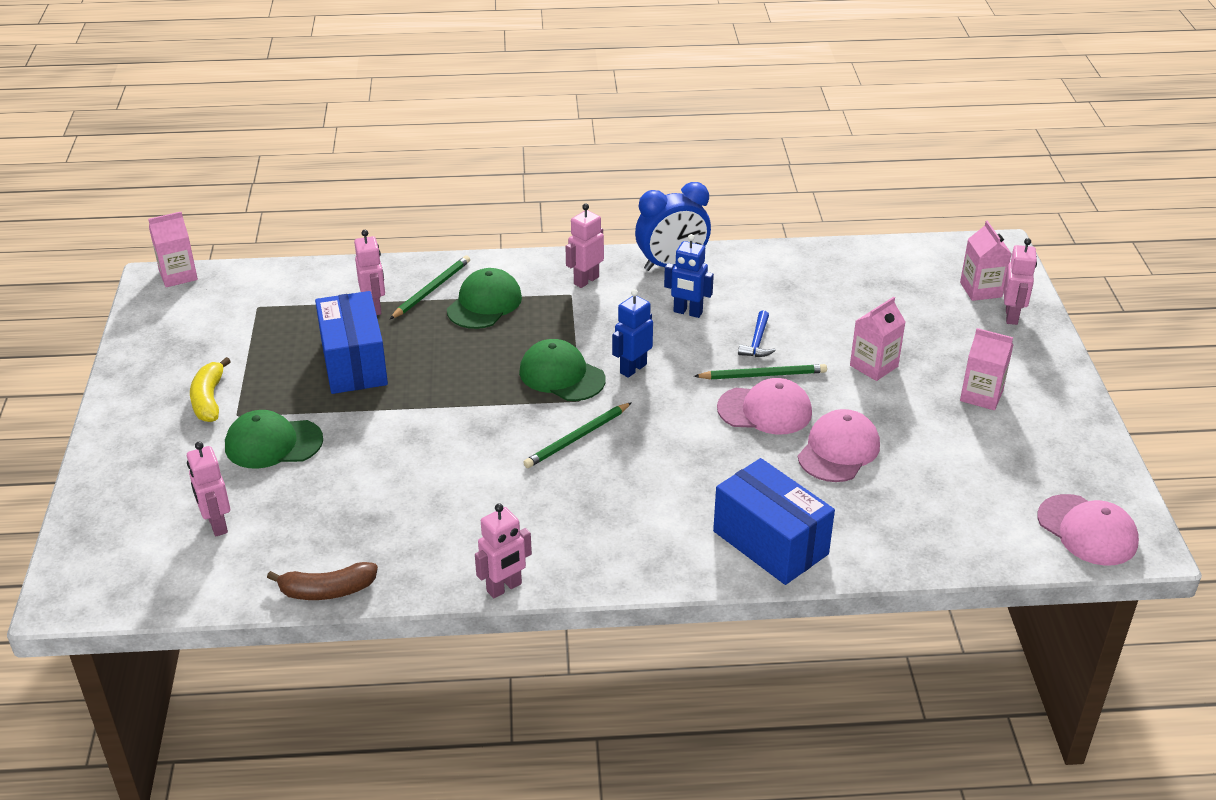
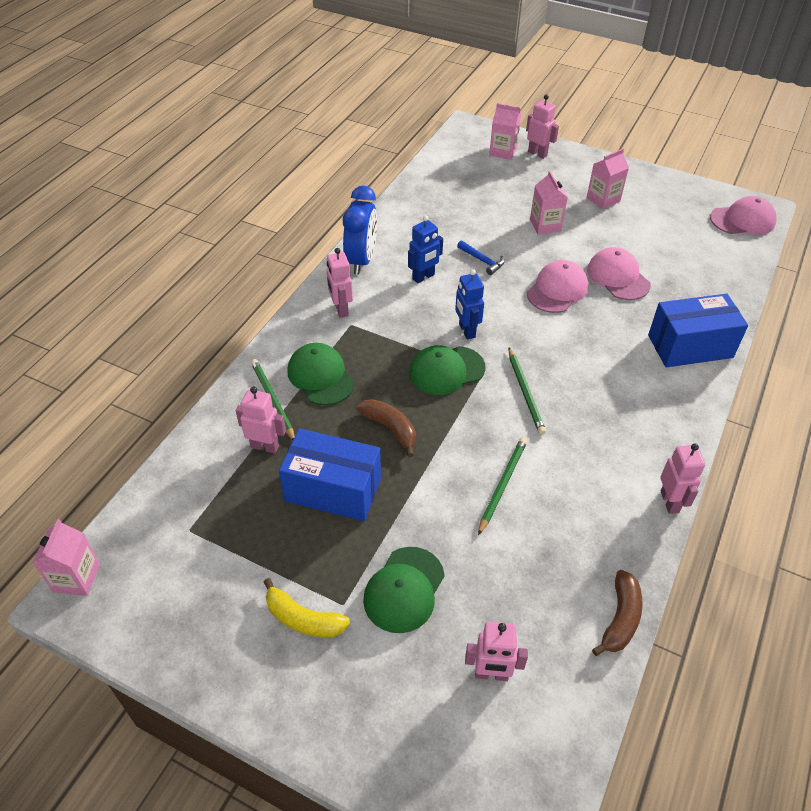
camera: 60 degrees left, 10 degrees up
green pencil [694,364,827,379] -> green pencil moved to [478,437,527,535]
none -> brown banana [356,399,416,457]

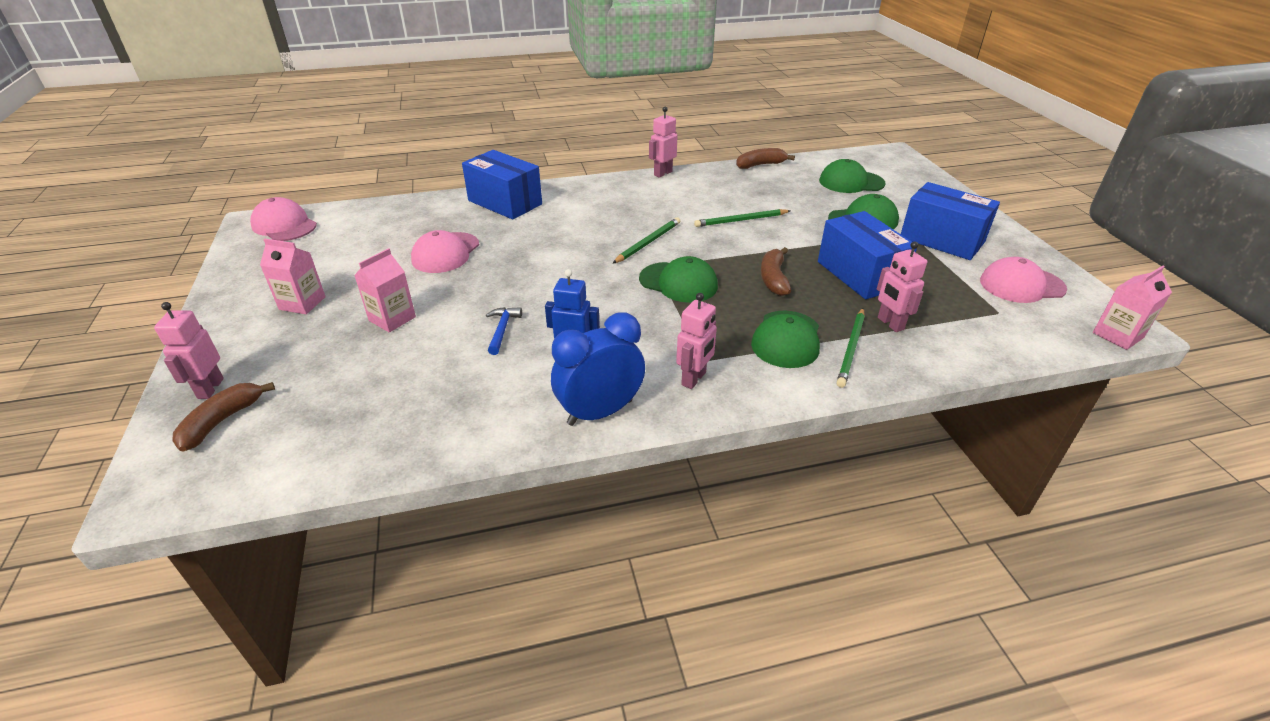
camera: 130 degrees left, 10 degrees down
yellow banana [264,578,350,637] -> blue box [901,182,1000,260]
blue robot [455,269,484,339] -> none
pink robot [465,622,528,681] -> green cap [819,159,886,193]
pink carton [489,103,521,160] -> brown banana [173,382,275,452]
pink cap [527,260,588,313] -> pink cap moved to [980,257,1067,303]

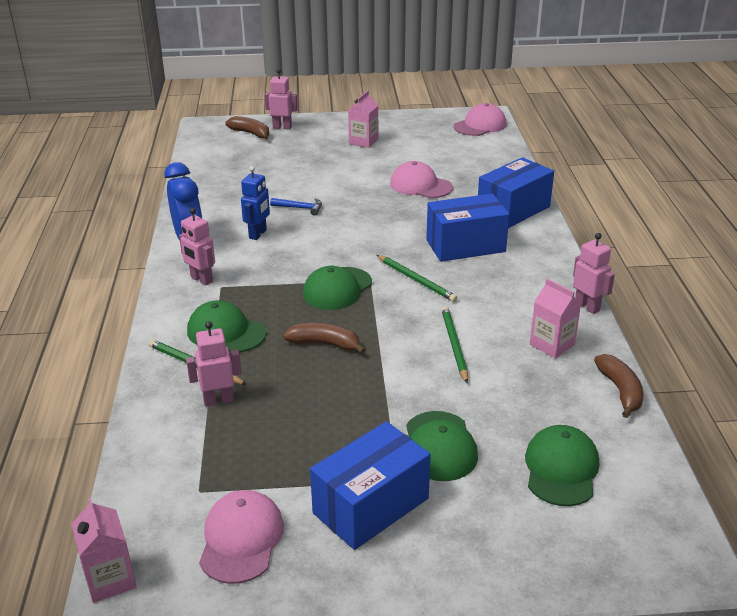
camera: 100 degrees right, 5 degrees down
pink carton [354,248,416,332] -> pink carton moved to [530,279,582,358]
blue box [818,211,917,299] -> blue box moved to [426,194,509,262]

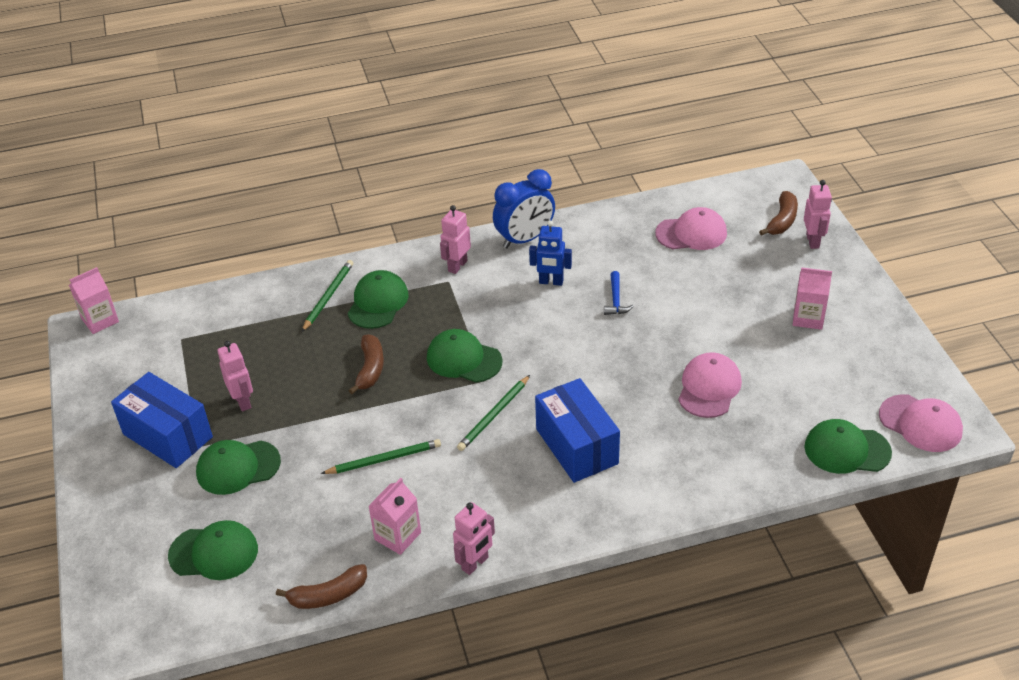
camera: 80 degrees right, 10 degrees up
pink robot [186,321,242,407] -> pink robot moved to [218,341,253,411]
pink cap [199,490,284,584] -> pink cap moved to [655,207,727,250]
blue box [478,157,554,228] -> none
none -> green cap [804,419,892,474]

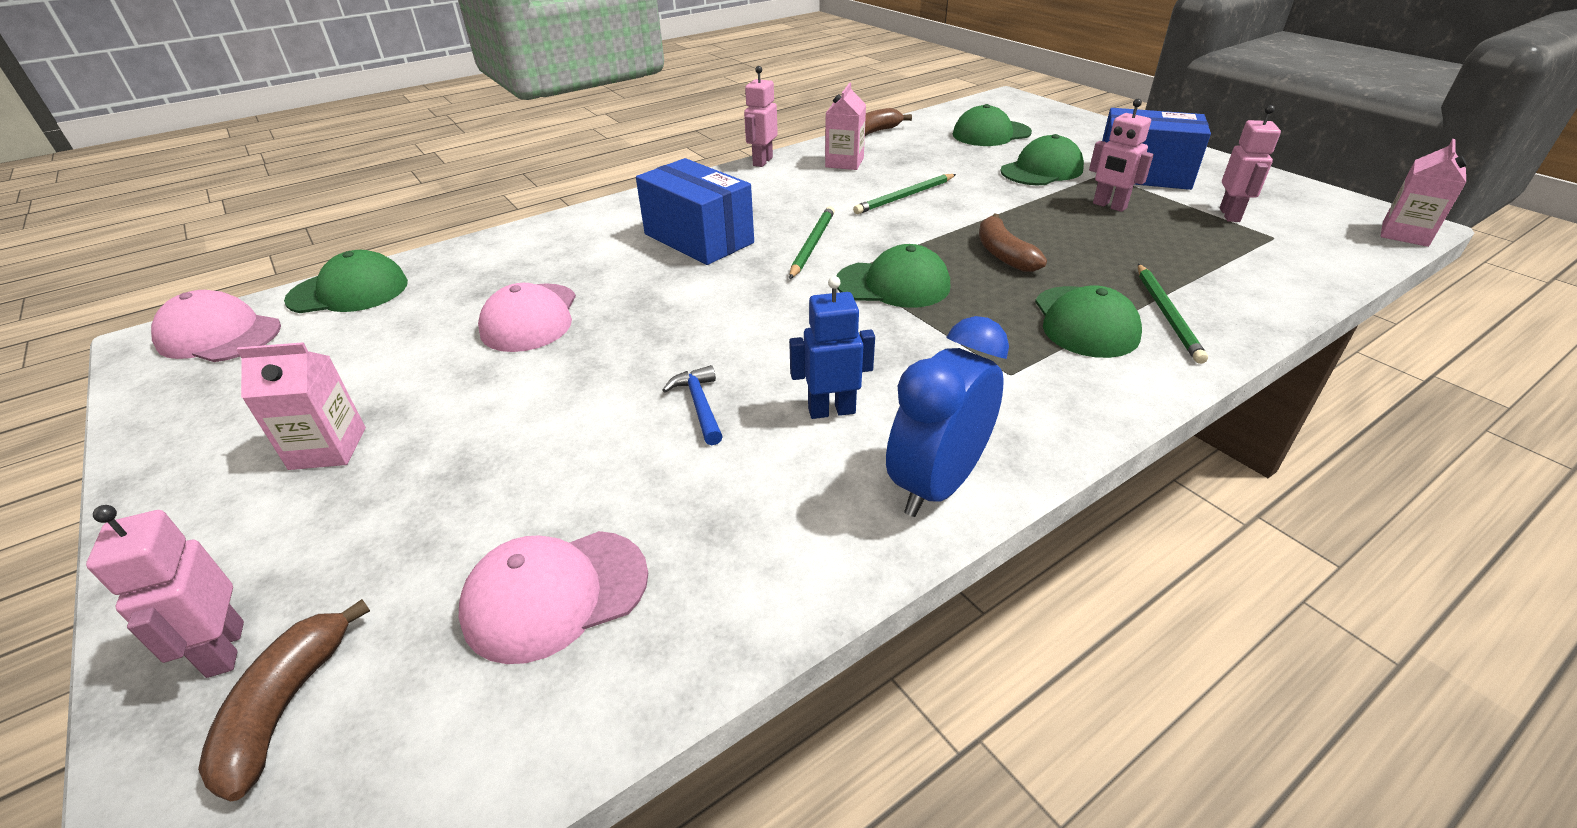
camera: 160 degrees right, 5 degrees down
pink robot [440,205,471,274] -> pink robot moved to [1220,105,1281,222]

